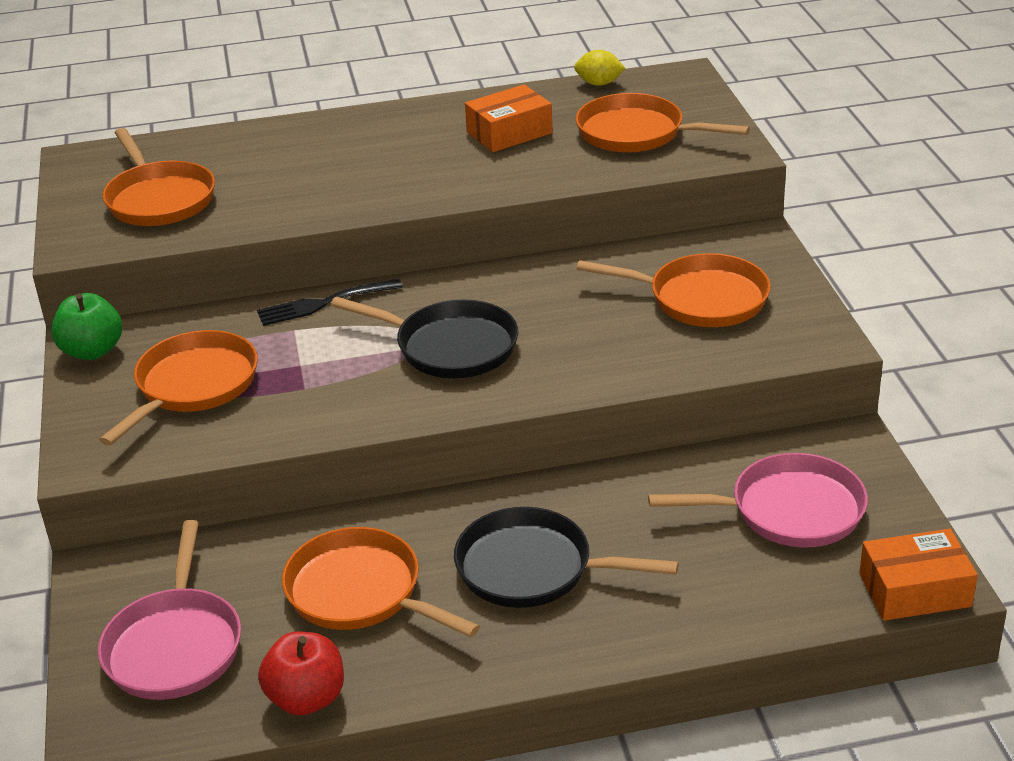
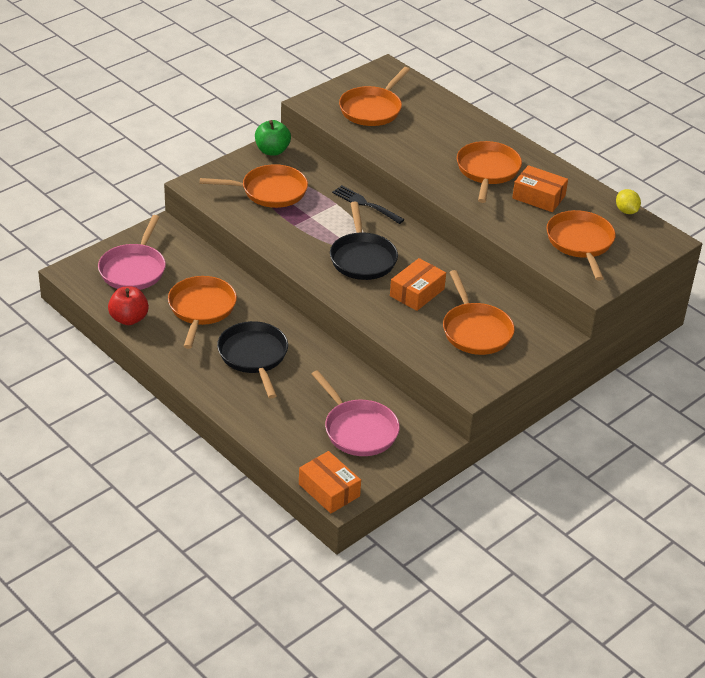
camera: 55 degrees right, 5 degrees up
pink pan [98,520,241,700] -> pink pan turned 45 degrees counterclockwise [98,215,166,290]
none -> orange box [390,258,446,311]
none -> orange pan [457,141,522,203]

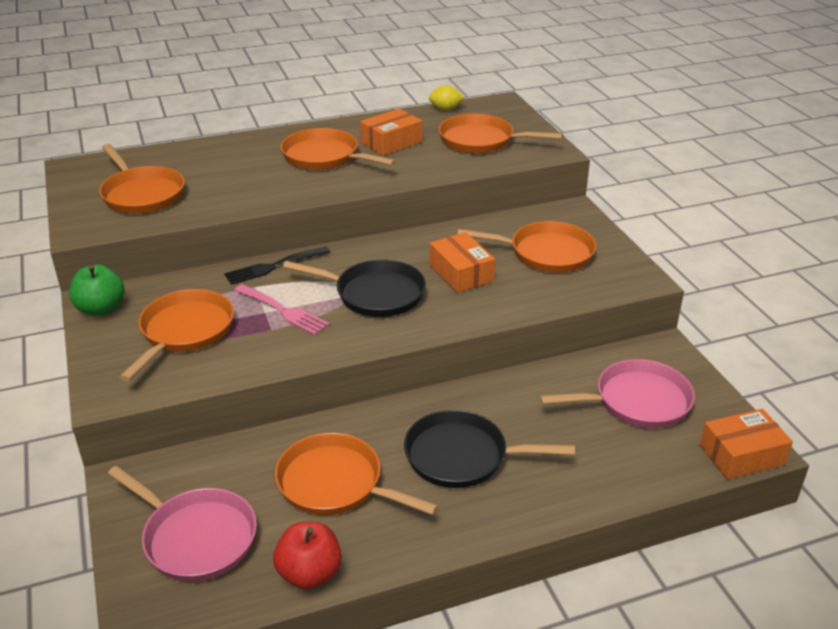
camera: 65 degrees left, 5 degrees down
none -> pink fork [234,284,329,335]

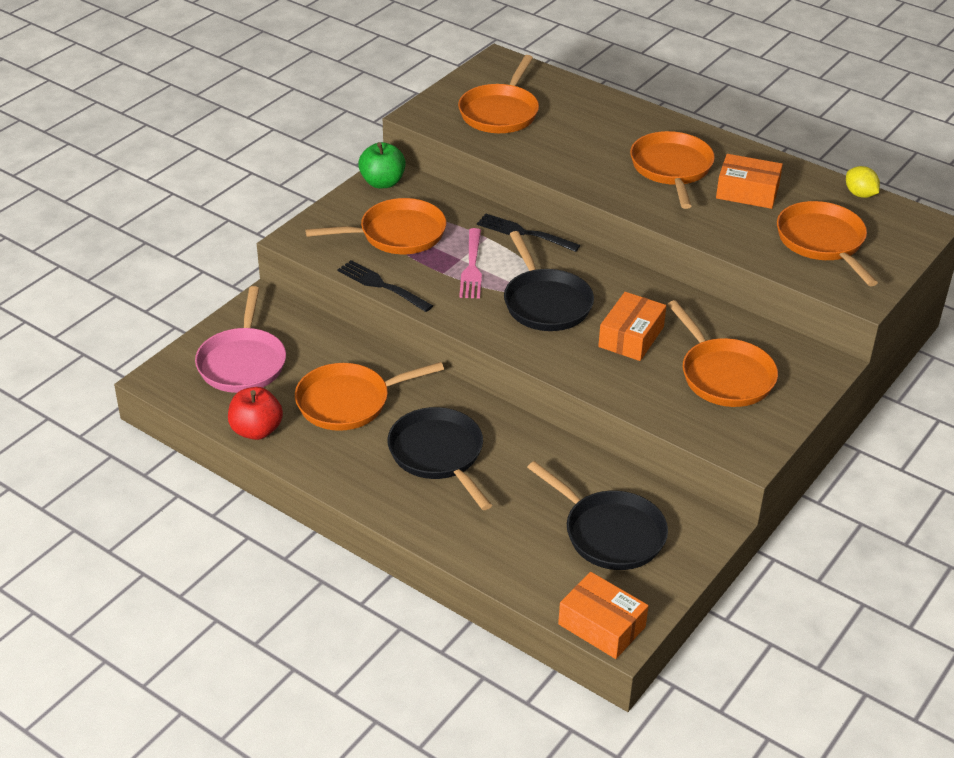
camera: 55 degrees right, 5 degrees up
orange pan [275,433,438,515] -> orange pan turned 105 degrees counterclockwise [295,362,444,431]
pink pan [539,359,695,428] -> black pan [527,461,668,570]
none -> black fork [337,260,433,312]

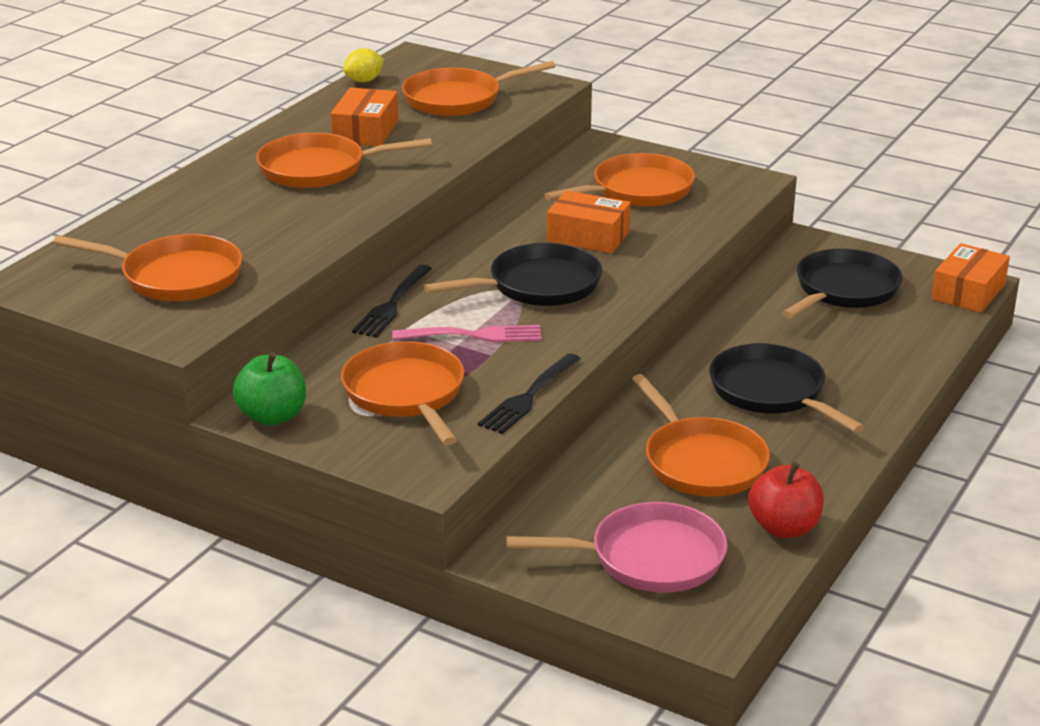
camera: 95 degrees left, 10 degrees down
black pan [388,407,492,510] -> black pan turned 90 degrees clockwise [709,343,865,433]

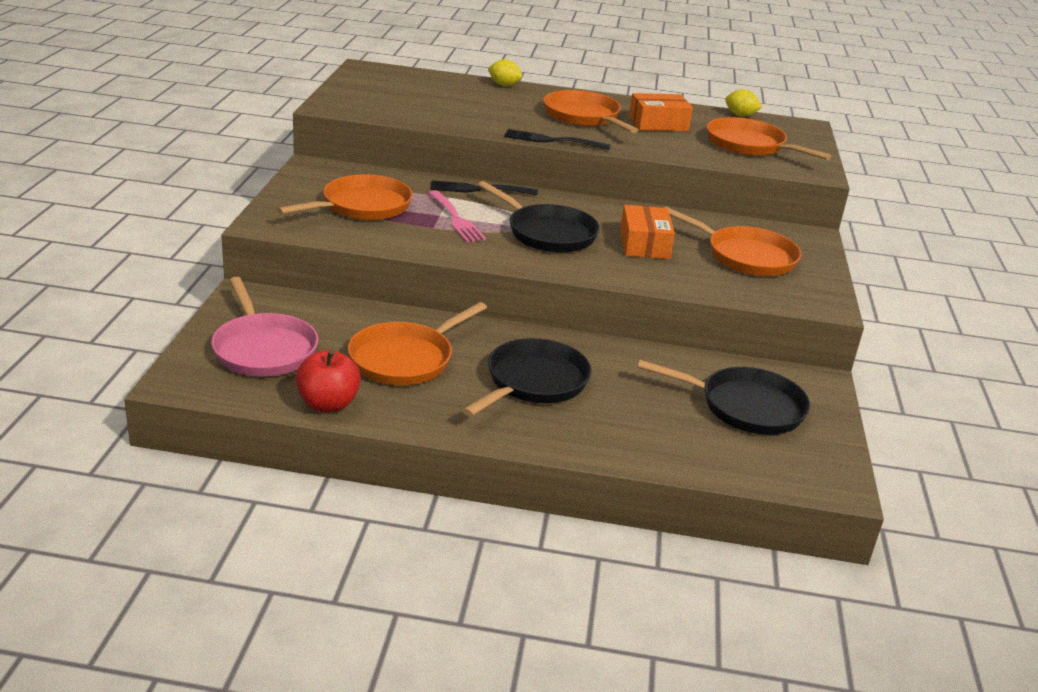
camera: 65 degrees right, 0 degrees up
orange pan [53,234,243,301] -> none
green apple [233,352,306,426] -> none
black fork [478,353,581,434] -> black fork moved to [504,129,611,150]
orange box [932,243,1010,313] -> none
none -> yellow lemon [488,59,522,86]

